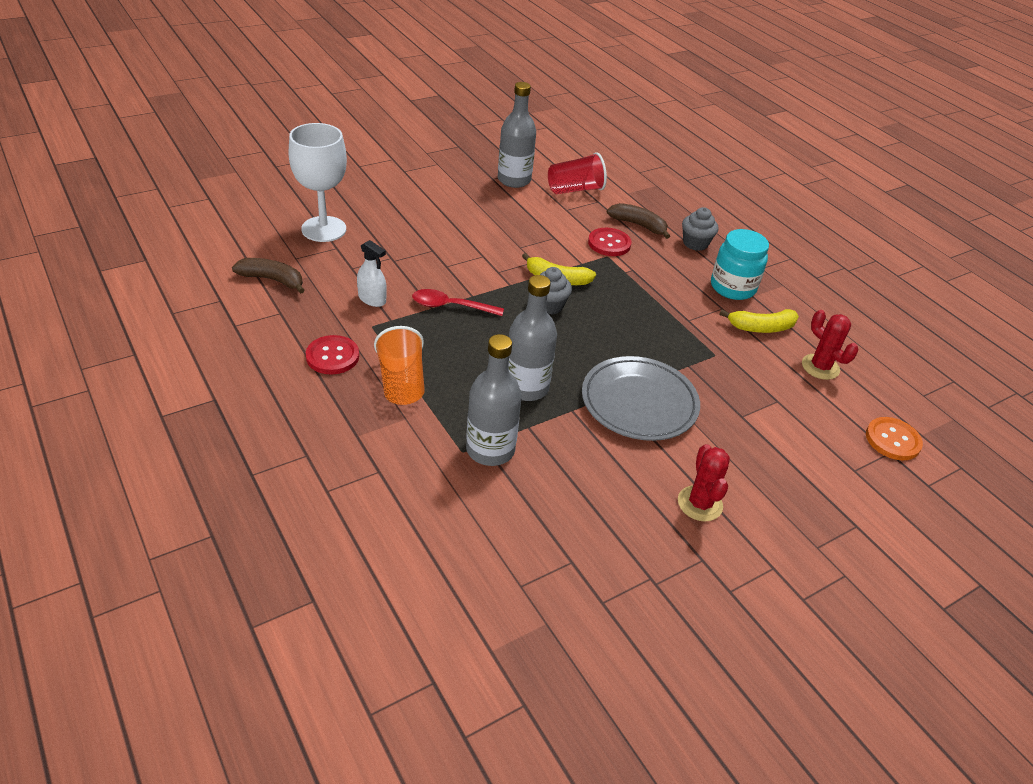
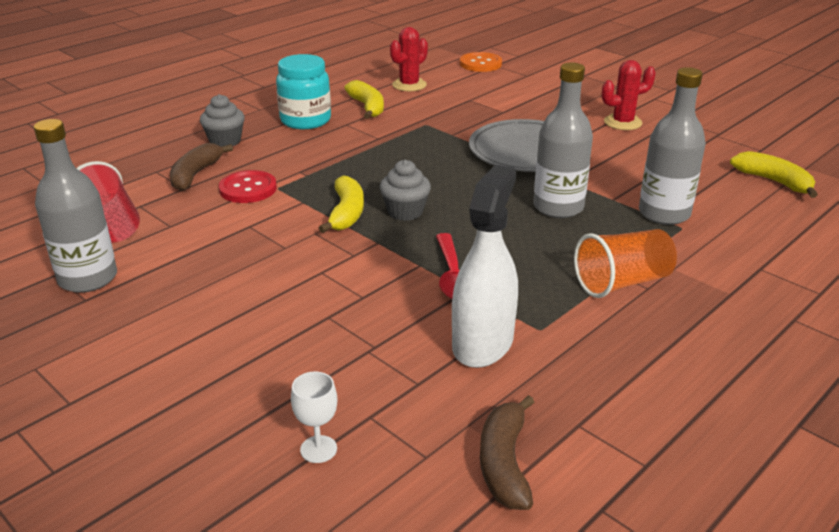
camera: 100 degrees left, 10 degrees down
white goblet [289,123,347,242] -> white goblet [291,372,337,463], size x0.42
red button [306,335,359,375] -> none
white spray bottle [357,240,387,307] -> white spray bottle [452,164,518,368], size x1.77
none -> yellow banana [730,151,818,198]

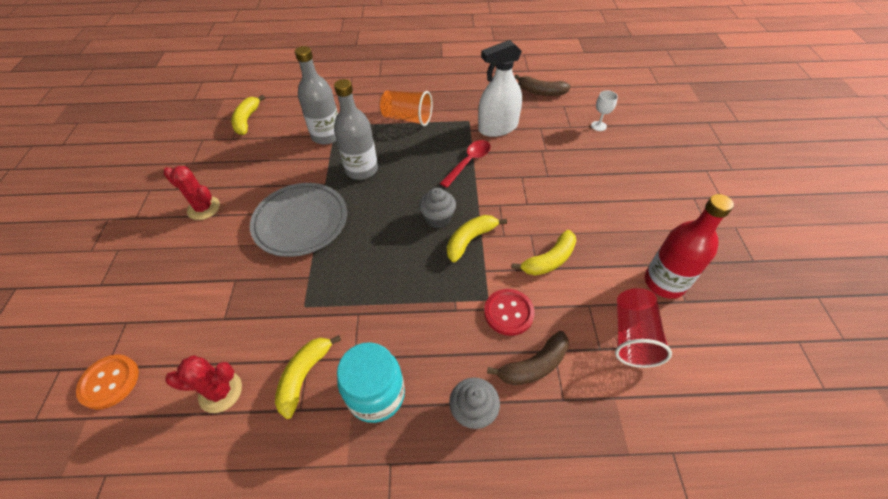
camera: 135 degrees left, 20 degrees up
grey bottle [34,119,117,293] -> red bottle [645,194,734,299]
brown banana [480,395,535,510] -> brown banana turned 60 degrees clockwise [515,74,571,96]
none -> yellow banana [512,230,577,276]

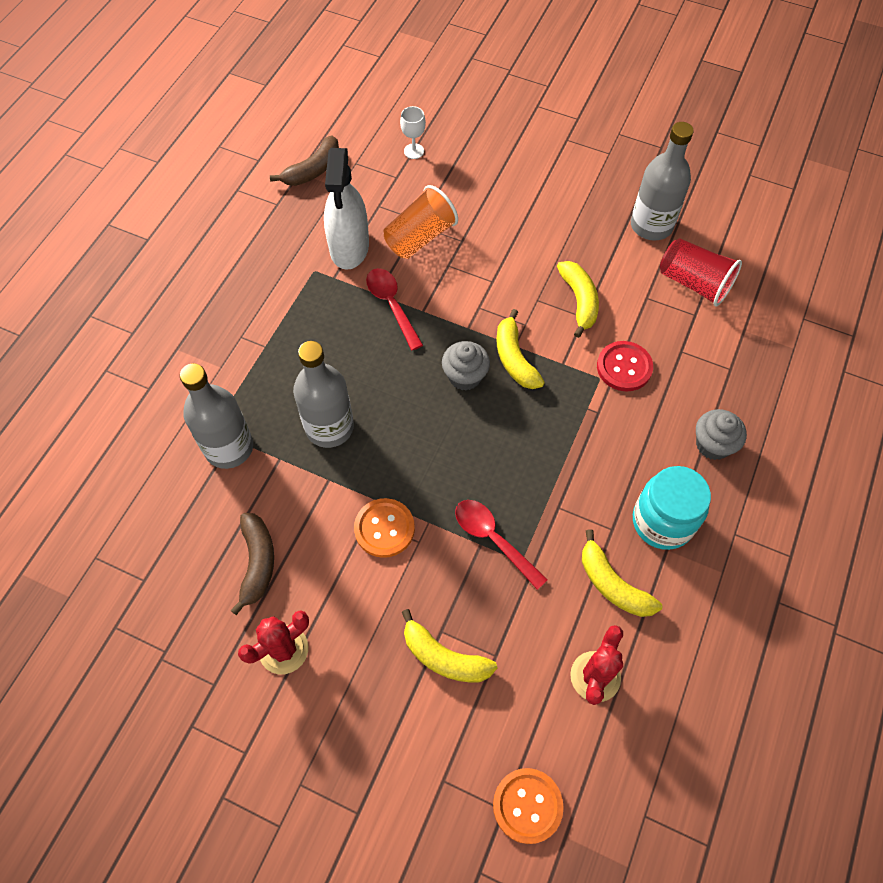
camera: 65 degrees left, 10 degrees up
yellow banana [231,95,265,135] -> yellow banana moved to [402,609,497,682]
grey plate [250,183,347,257] -> orange button [354,498,415,558]
orange cup [380,91,433,126] -> orange cup moved to [384,185,458,259]
brown banana [487,331,569,385] -> brown banana moved to [230,513,274,615]
red bottle [645,194,734,299] -> grey bottle [631,122,694,241]
none -> red spoon [455,500,548,590]

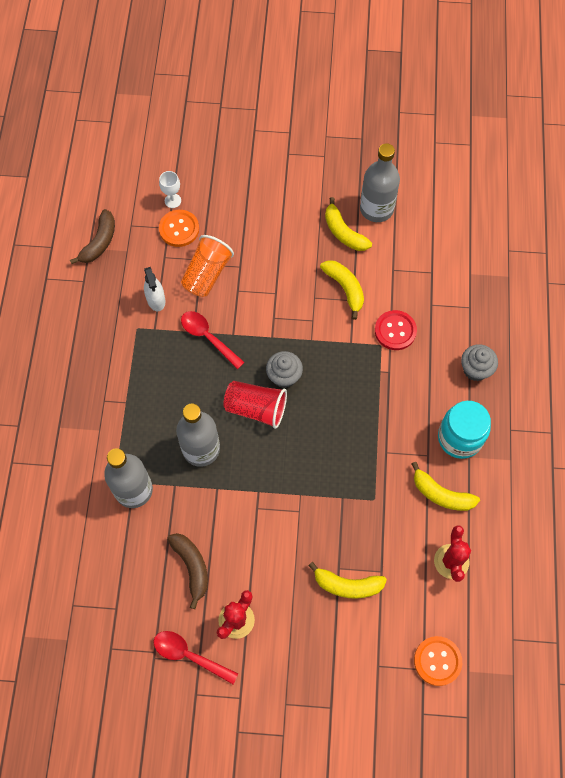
camera: 20 degrees left, 5 degrees up
white spray bottle [324,148,369,270] -> white spray bottle [144,267,165,311], size x0.57
orange button [354,498,415,558] -> orange button moved to [159,210,199,247]
red spoon [455,500,548,590] -> red spoon moved to [153,631,238,684]
yellow banana [496,309,545,389] -> yellow banana moved to [325,197,372,251]
red cup [660,238,742,307] -> red cup moved to [223,381,287,429]

